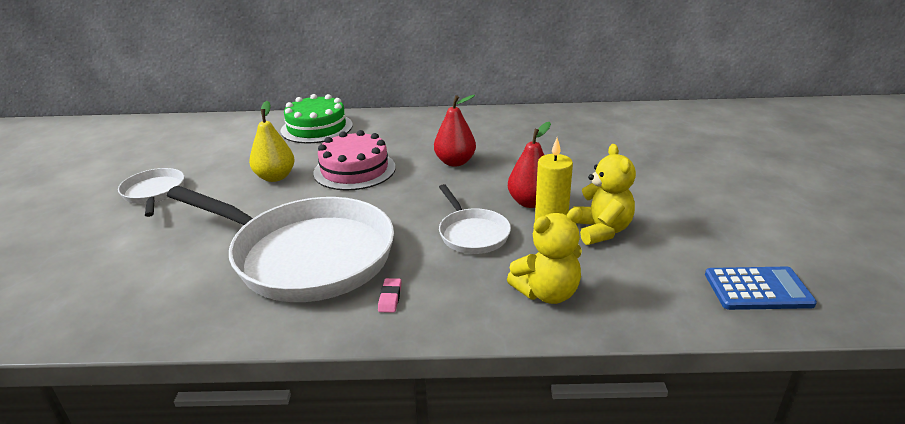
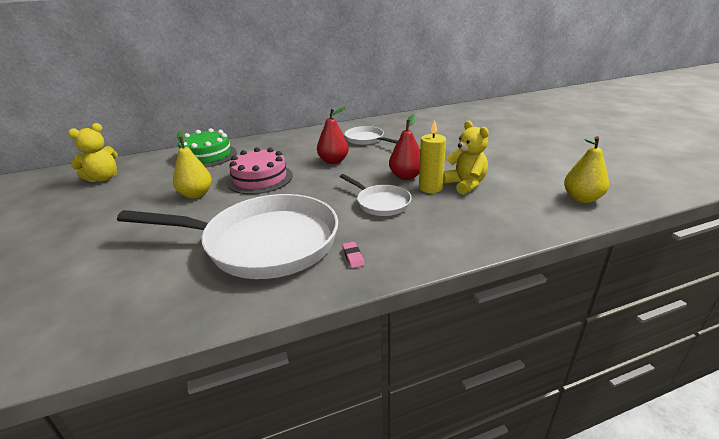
camera: 20 degrees left, 0 degrees up
white pan [118,168,184,217] -> white pan moved to [345,126,398,145]
yellow teddy bear [507,207,583,304] -> yellow teddy bear moved to [68,123,118,182]
blue calculator [705,267,817,310] -> yellow pear [564,136,609,203]

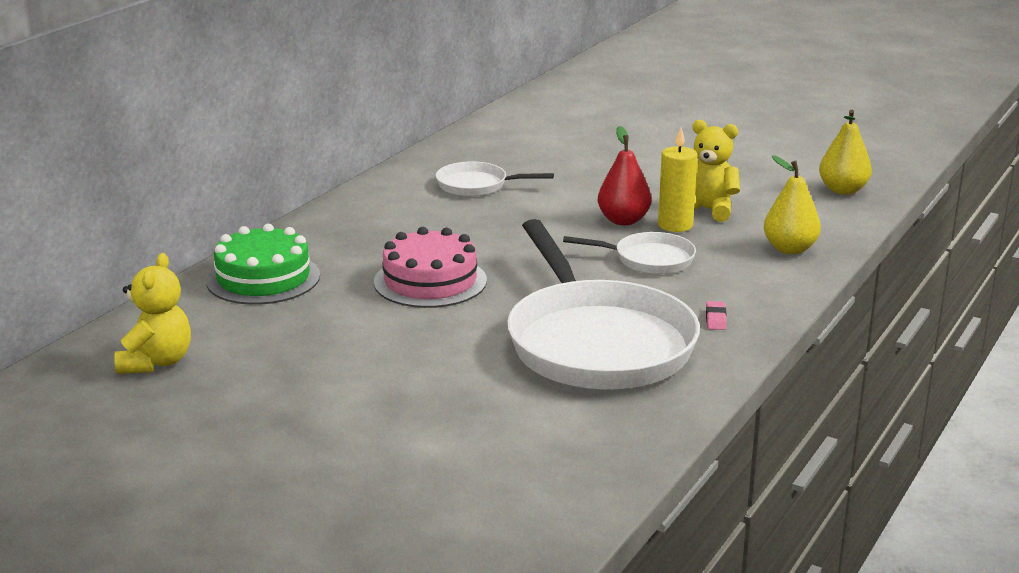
camera: 40 degrees left, 5 degrees down
white pan [117,194,338,279] -> white pan turned 105 degrees clockwise [507,219,700,390]
yellow pear [173,131,212,199] -> yellow pear moved to [764,155,821,254]
red pear [317,106,349,164] -> none
pink eraser [342,242,364,268] -> pink eraser turned 60 degrees clockwise [706,301,727,330]

